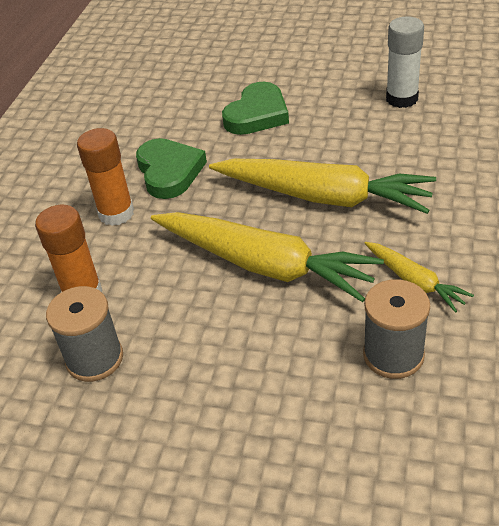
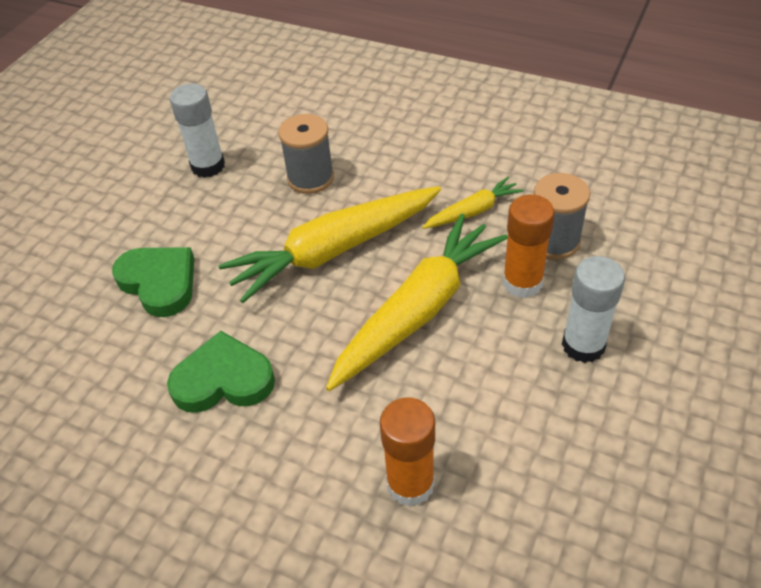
camera: 80 degrees left, 5 degrees up
grey spool [46,286,123,382] -> grey spool moved to [278,114,334,194]
orange glue stick [77,128,134,226] -> orange glue stick moved to [503,195,555,298]
yellow carrot [209,159,436,214] -> yellow carrot turned 150 degrees counterclockwise [218,186,441,303]
none -> white glue stick [562,256,625,363]

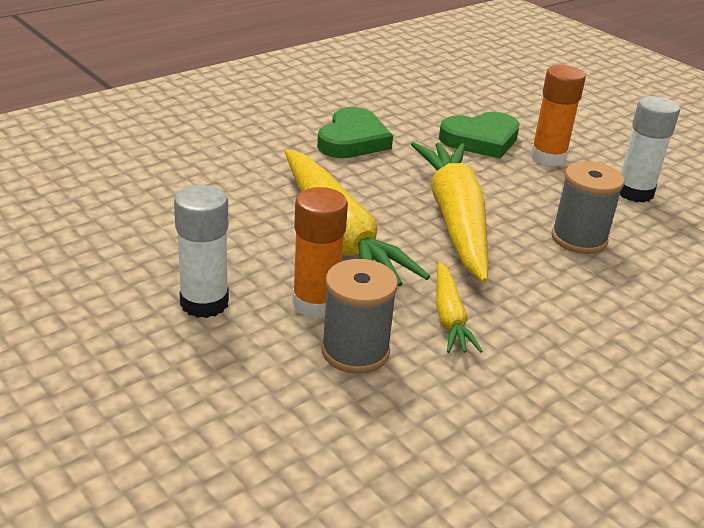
camera: 110 degrees right, 15 degrees down
orange glue stick [380,397,435,507] -> orange glue stick moved to [530,65,586,166]

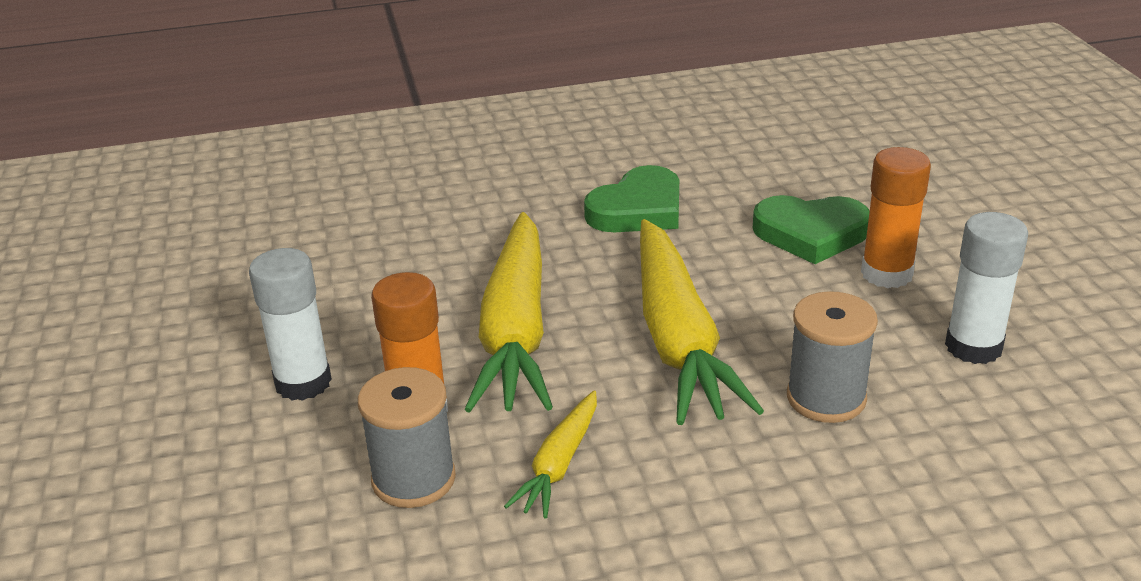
camera: 30 degrees right, 0 degrees up
yellow carrot [411,142,488,283] -> yellow carrot turned 150 degrees clockwise [640,219,764,425]

